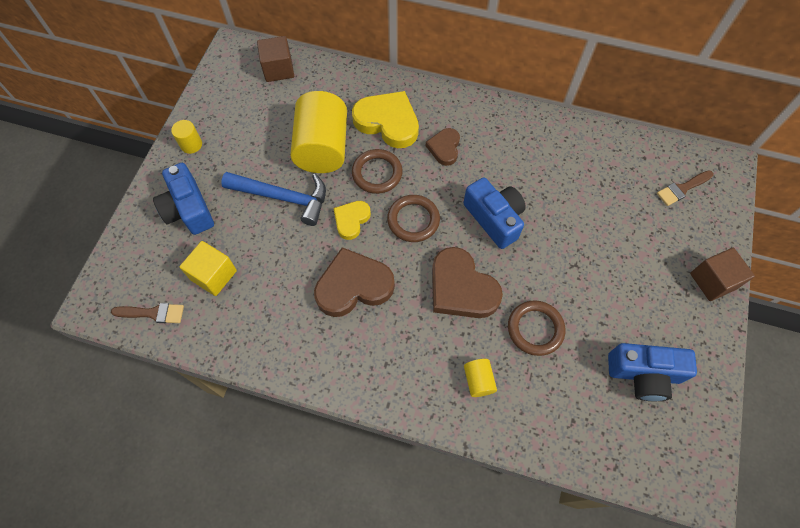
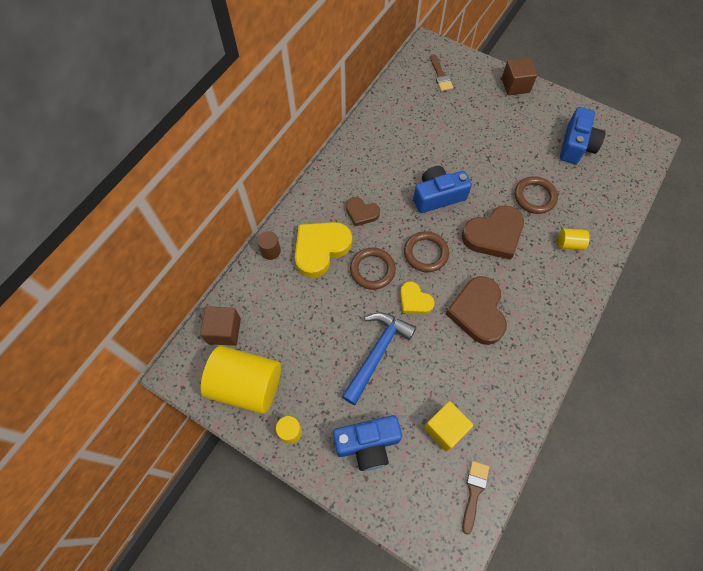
camera: 75 degrees left, 0 degrees up
yellow cylinder [290,91,347,173] -> yellow cylinder moved to [201,346,281,414]
none -> brown cylinder [257,231,281,260]

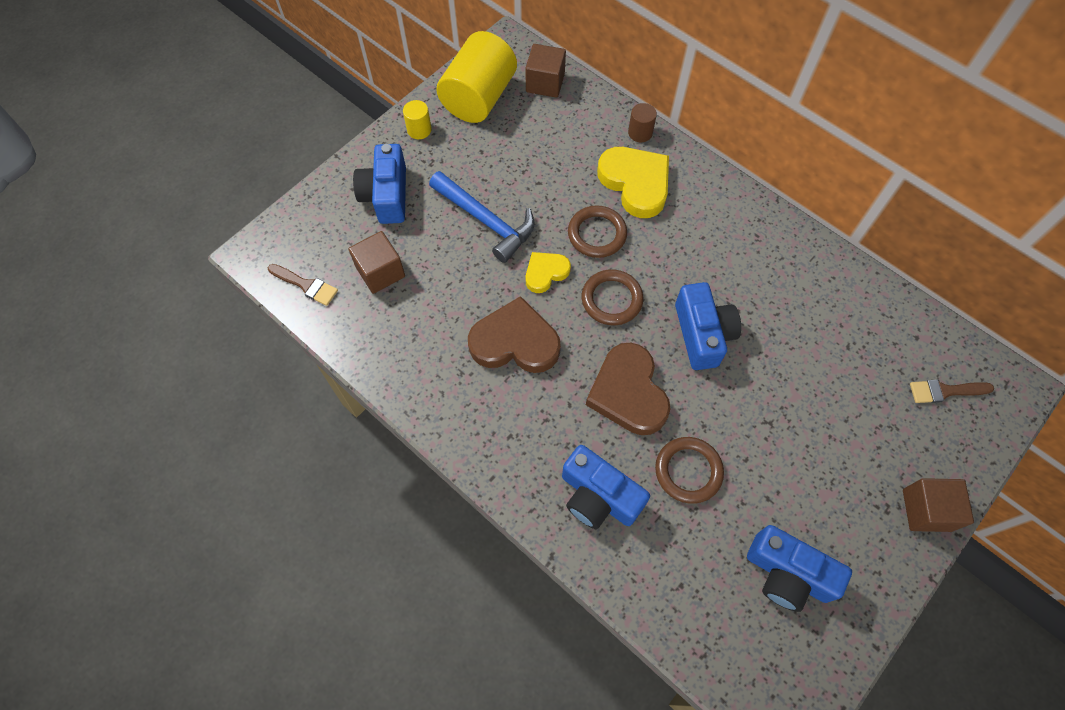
camera: 100 degrees right, 0 degrees up
brown heart [346,197,380,226] -> none
yellow cube [424,401,474,452] -> brown cube [348,231,405,294]
yellow cylinder [558,229,590,250] -> blue camera [562,445,650,529]

